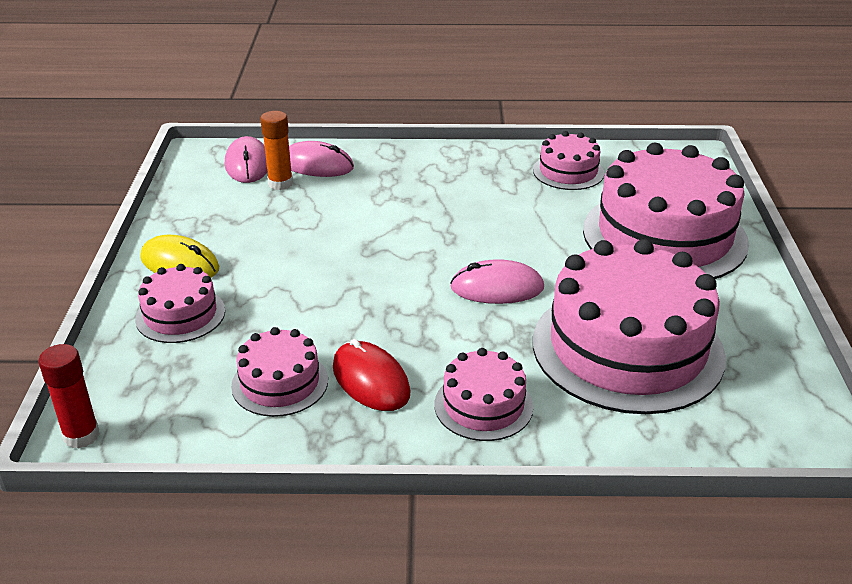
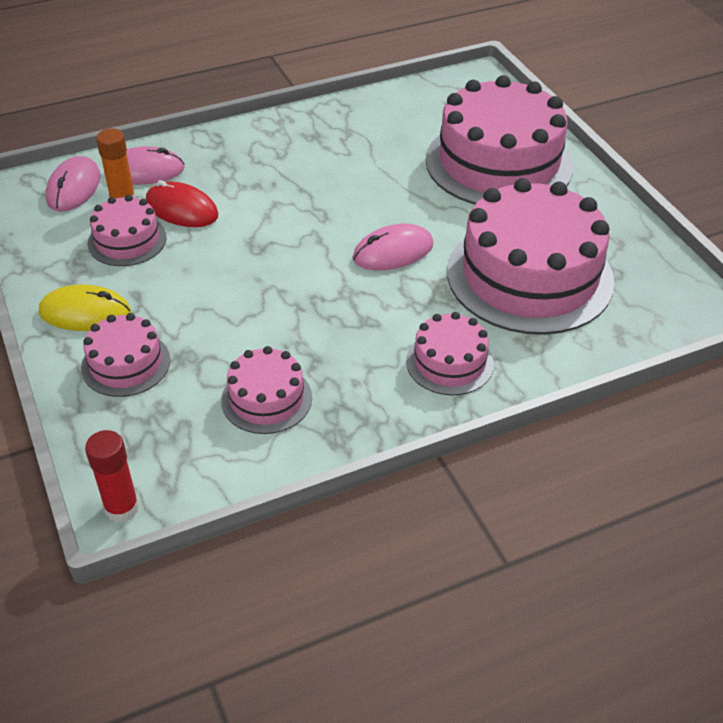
camera: 25 degrees left, 10 degrees up
pink mouse [225,136,267,183] -> pink mouse turned 45 degrees clockwise [46,156,101,212]
red mouse [333,338,411,411] -> red mouse moved to [146,180,218,227]
pink cake [533,131,604,190] -> pink cake moved to [88,195,167,266]

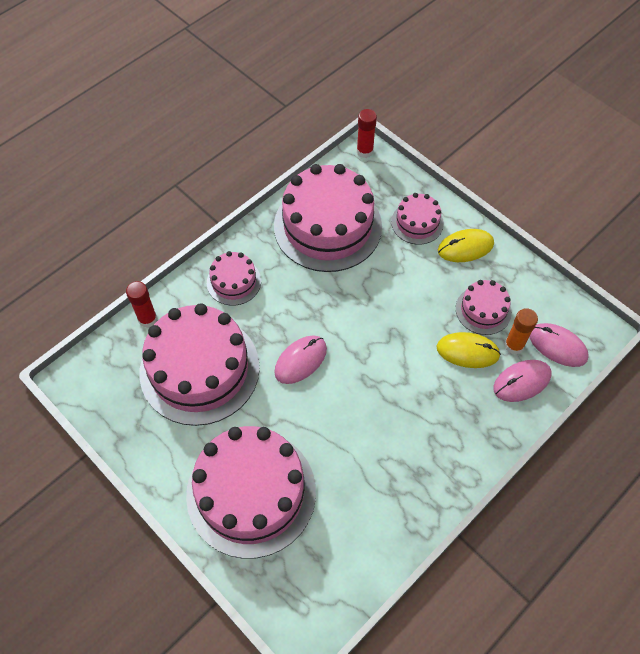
camera: 160 degrees right, 15 degrees up
pink mouse [46,156,101,212] -> pink mouse turned 45 degrees counterclockwise [529,323,589,367]
red mouse [146,180,218,227] -> yellow mouse [437,332,501,368]
pink cake [221,346,312,434] -> pink cake [274,164,382,272], size x2.06
none -> red glue stick [126,281,157,328]

